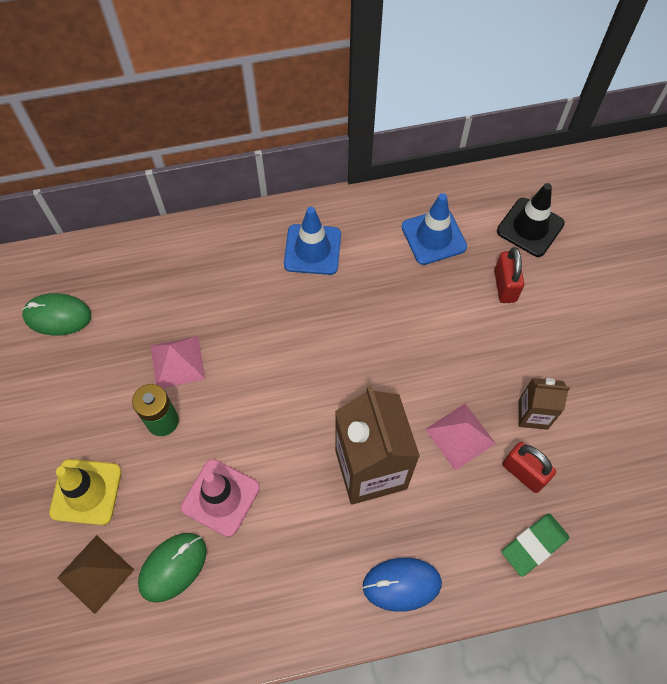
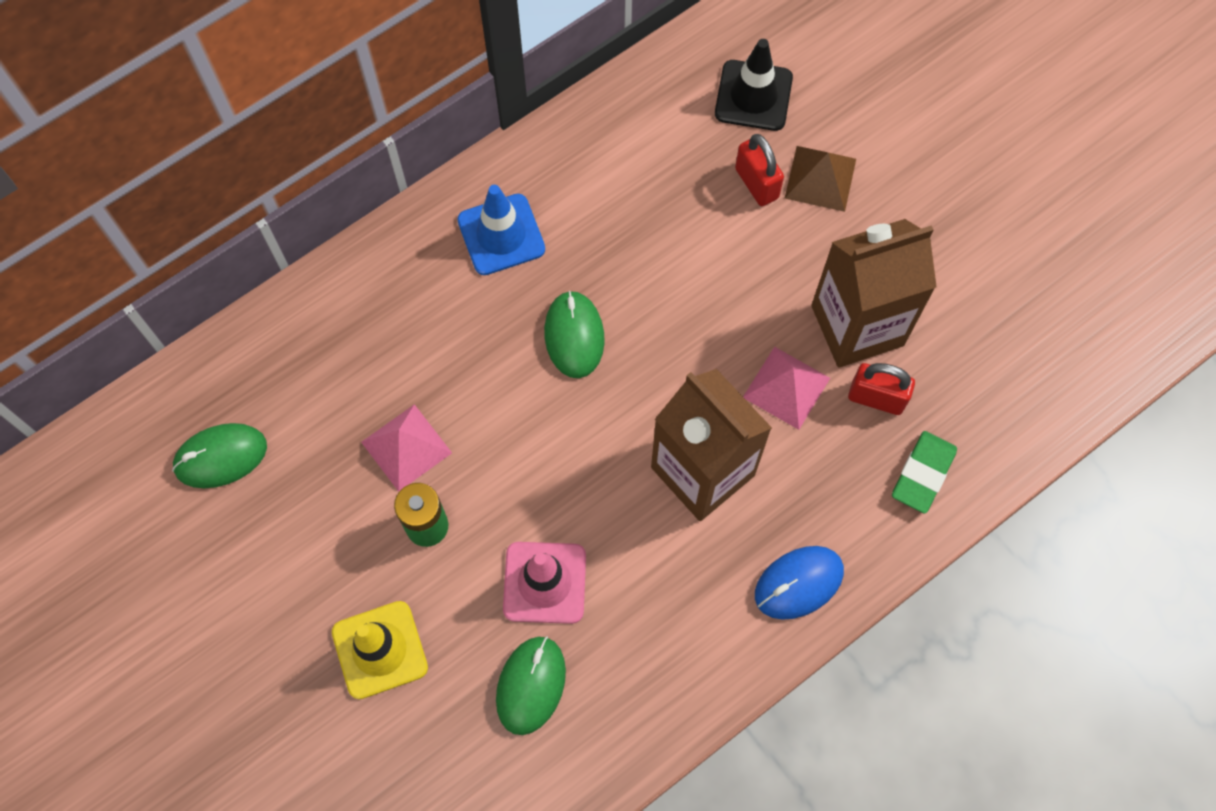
camera: 25 degrees left, 5 degrees up
brown pyramid [57,535,134,614] -> brown pyramid moved to [785,146,856,212]
blue traffic cone [402,193,467,265] -> none
brown carton [519,378,570,430] -> brown carton [811,219,937,368], size x1.94
none -> green mouse [544,291,605,378]

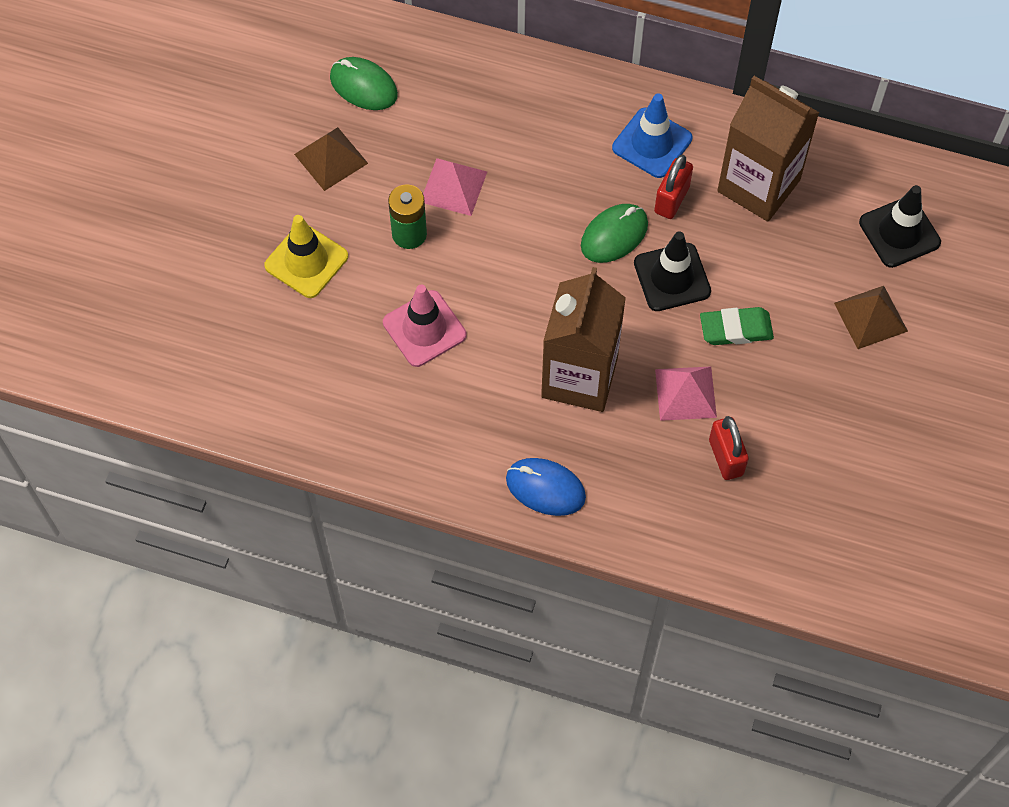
camera: 55 degrees right, 5 degrees down
green mouse [496,636,566,735] -> none
red padlock [735,134,784,206] -> red padlock moved to [654,155,693,219]
brown carton [811,219,937,368] -> brown carton moved to [717,76,820,222]
green eraser [892,431,957,514] -> green eraser moved to [700,307,774,345]
none -> brown pyramid [294,127,368,191]
none -> black traffic cone [634,232,711,311]

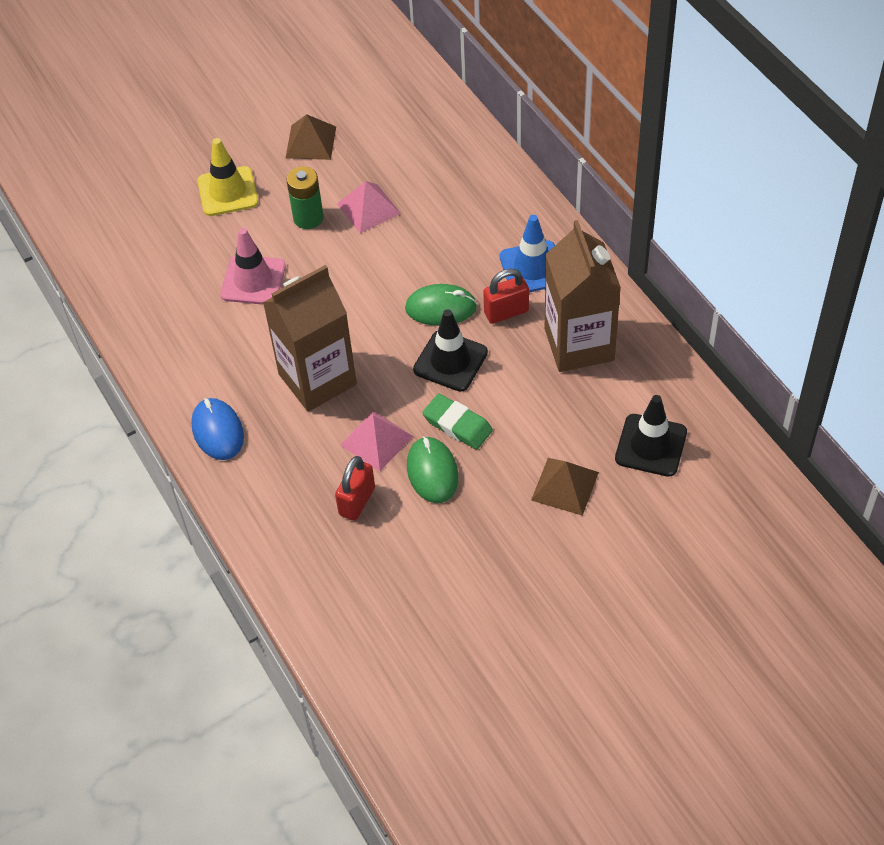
camera: 45 degrees right, 10 degrees down
green mouse [330,57,398,110] -> green mouse moved to [407,436,458,503]

